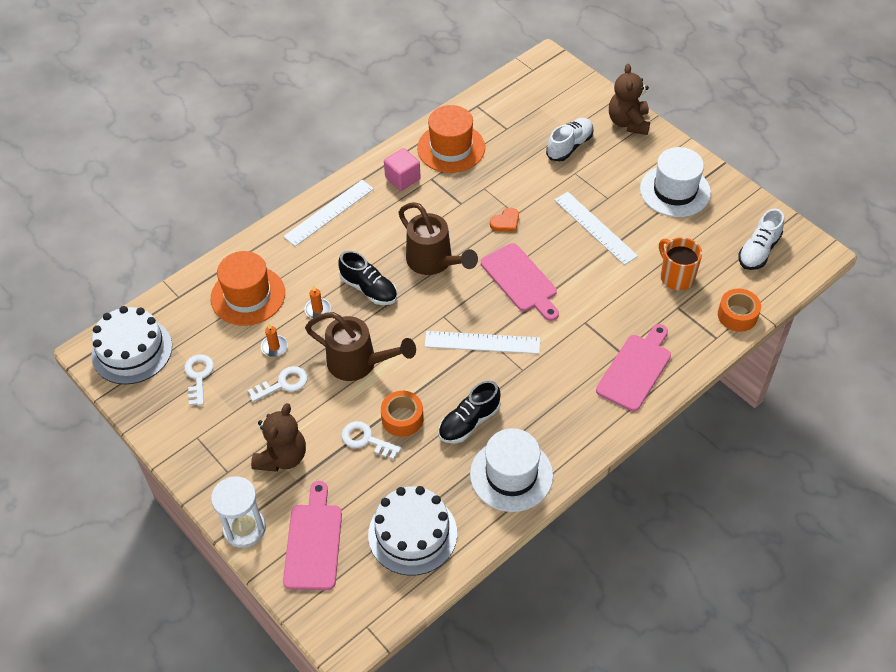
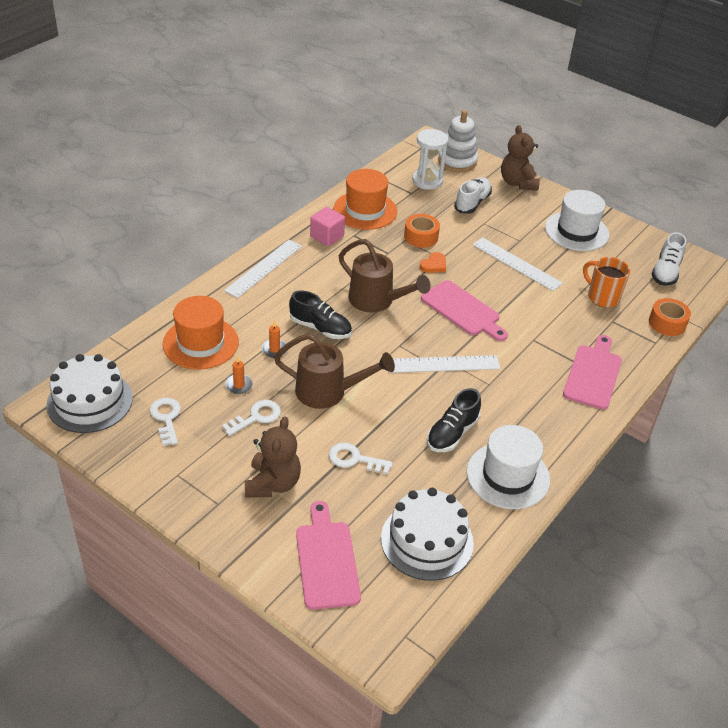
camera: 15 degrees left, 10 degrees down
white hourglass [211,477,266,548] -> white hourglass moved to [412,129,448,190]
orange tape [381,391,424,437] -> orange tape moved to [404,214,440,248]
none -> white stacking toy [438,110,478,172]

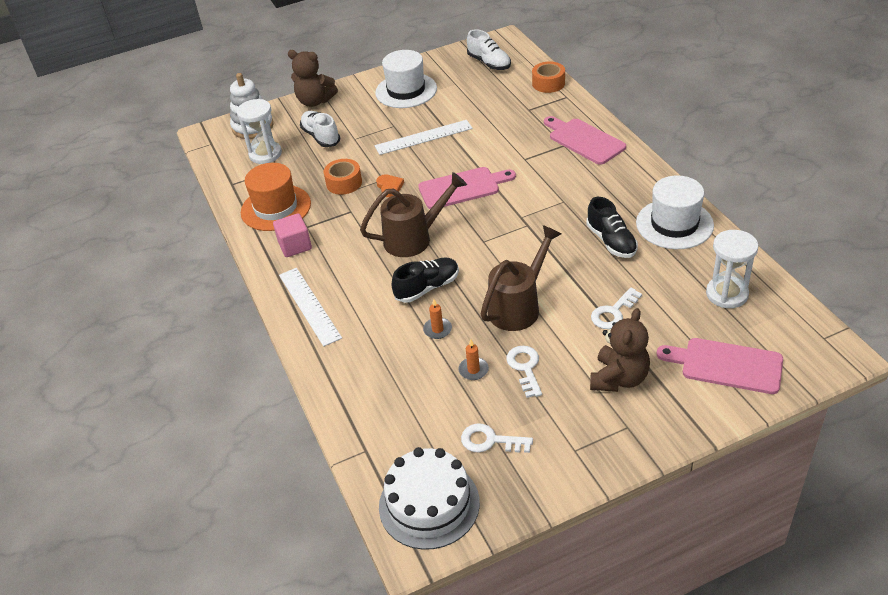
camera: 55 degrees left, 0 degrees up
orange hat [163,296,239,369] -> none
brown teddy bear [245,416,301,497] -> brown teddy bear turned 75 degrees clockwise [590,308,650,392]
white cake [381,488,474,581] -> white hourglass [706,230,758,308]
white ruler [389,355,500,373] -> none
orange mug [583,257,630,308] -> none

